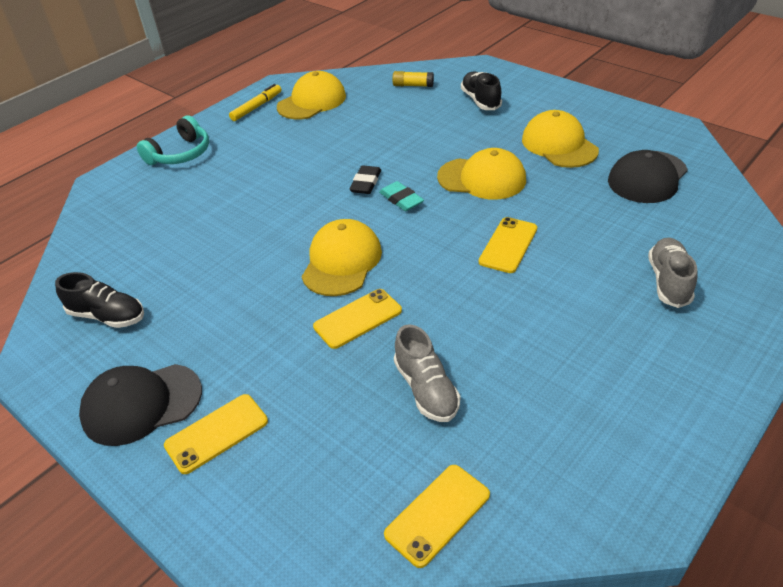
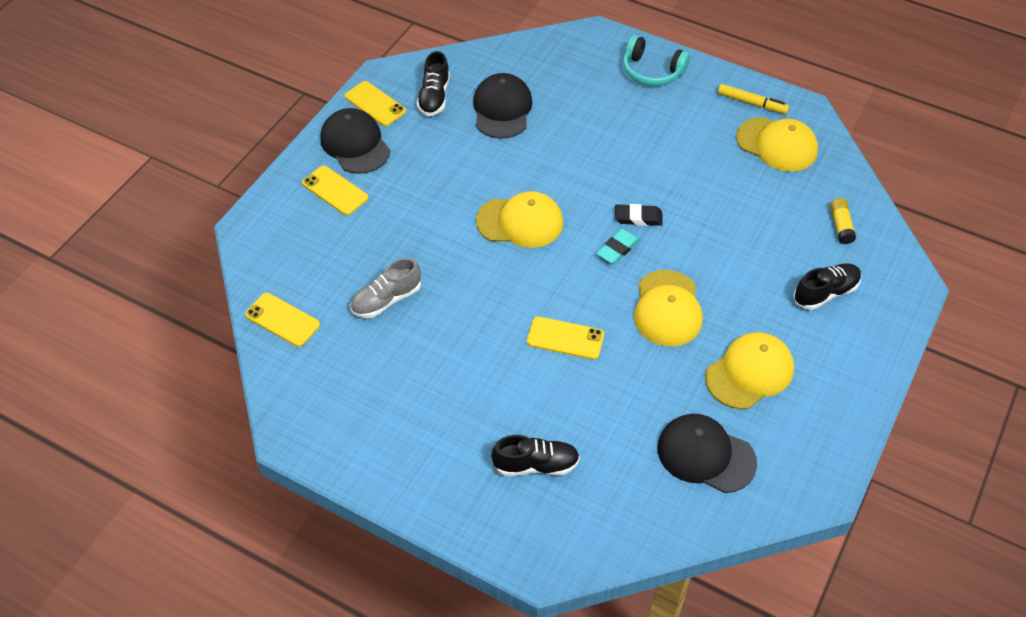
camera: 75 degrees right, 10 degrees up
yellow phone [313,289,402,349] -> yellow phone moved to [345,81,406,126]
grey shoe [648,238,697,308] -> black shoe [491,435,580,476]
none -> black cap [473,73,533,139]

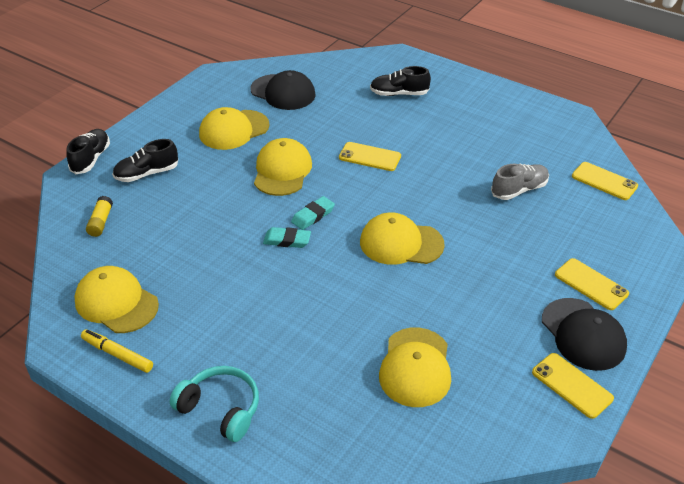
camera: 175 degrees left, 10 degrees down
black shoe [417,51,450,116] -> black shoe moved to [66,129,110,174]
black cap [473,73,533,139] -> yellow cap [379,328,451,407]
black eraser [615,204,663,226] -> turquoise eraser [263,227,311,248]

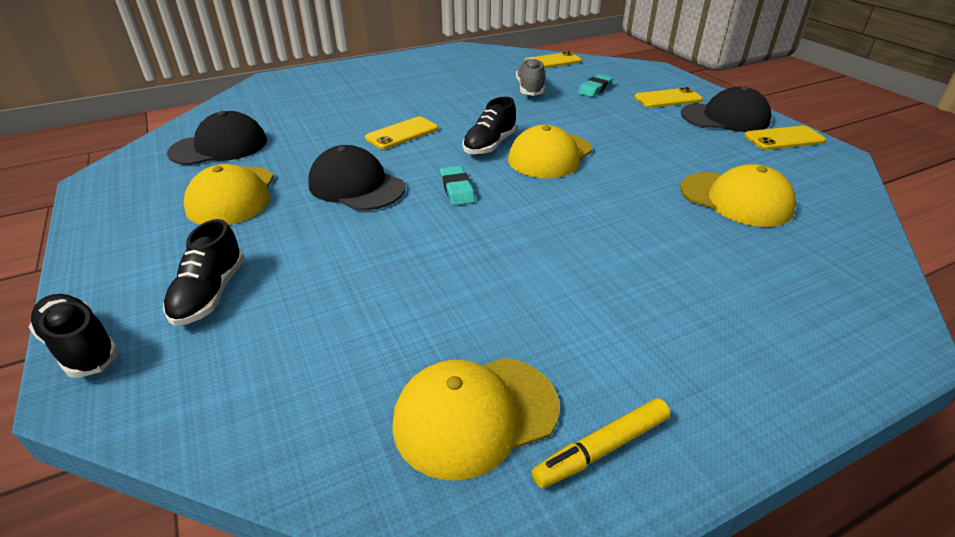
camera: 60 degrees left, 5 degrees down
yellow glue stick [86,196,113,237] -> none
turquoise headphones [170,366,259,442] -> none
yellow cap [254,138,312,196] -> black cap [308,145,405,211]
turquoise eraser [263,227,311,248] -> turquoise eraser moved to [578,74,613,97]
black shoe [370,66,431,96] -> black shoe moved to [463,97,517,155]

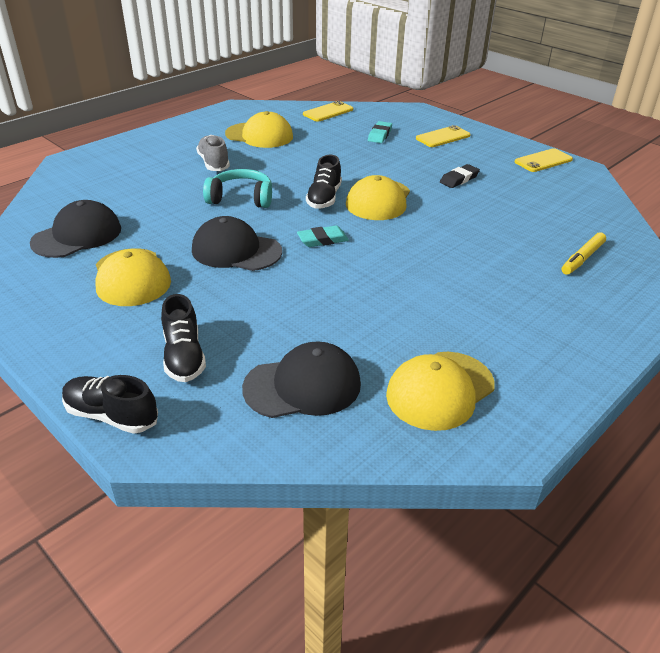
camera: 20 degrees left, 0 degrees up
yellow phone [365,116,438,149] -> turquoise headphones [203,169,272,208]
turquoise eraser [440,166,475,206] -> turquoise eraser turned 75 degrees counterclockwise [297,226,349,247]
grey shoe [516,58,545,96] -> grey shoe moved to [196,135,230,171]
yellow marker [532,398,670,488] -> yellow marker moved to [562,232,606,275]
yellow cap [680,164,796,227] -> yellow cap moved to [225,111,293,148]
black cap [681,86,772,132] -> black cap moved to [242,341,361,418]
none -> black eraser [440,164,480,188]

